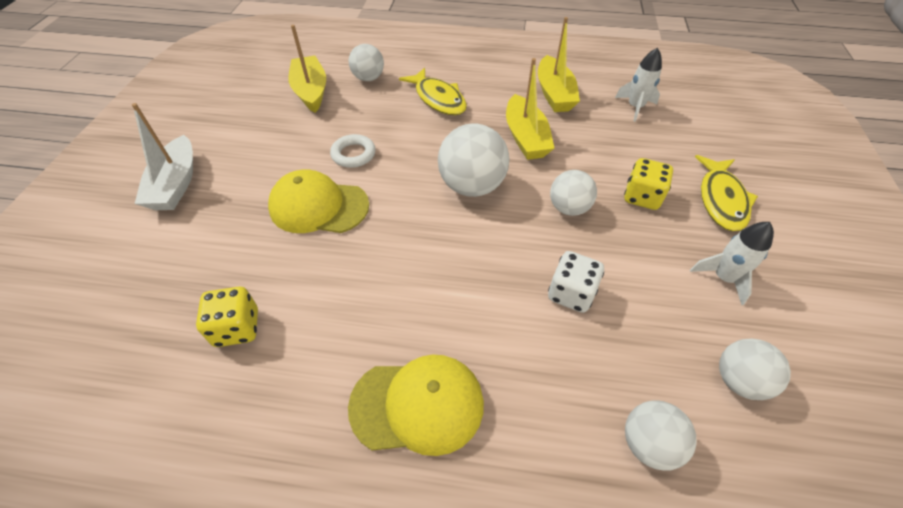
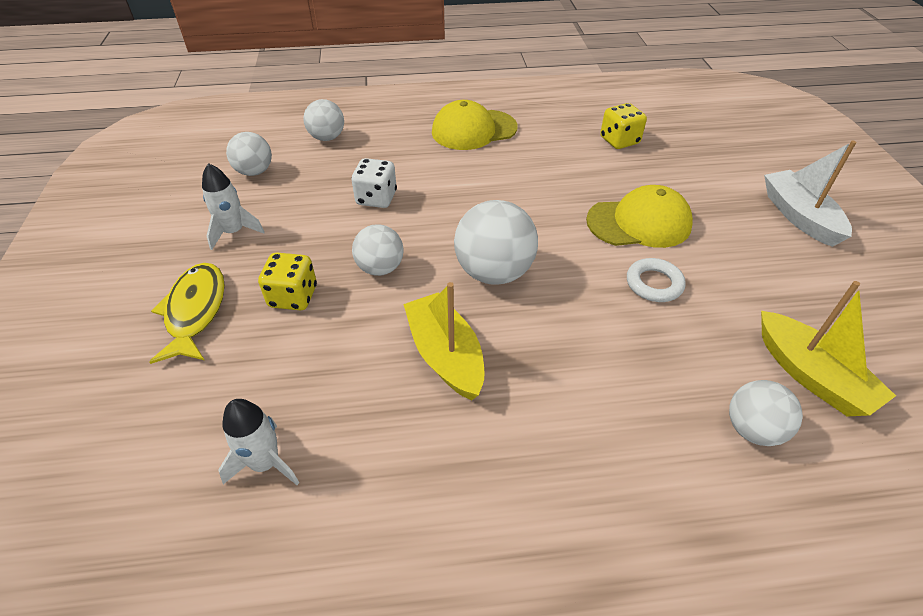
camera: 165 degrees right, 5 degrees down
yellow fish [399,68,467,115] -> none
yellow boat [538,17,580,112] -> none

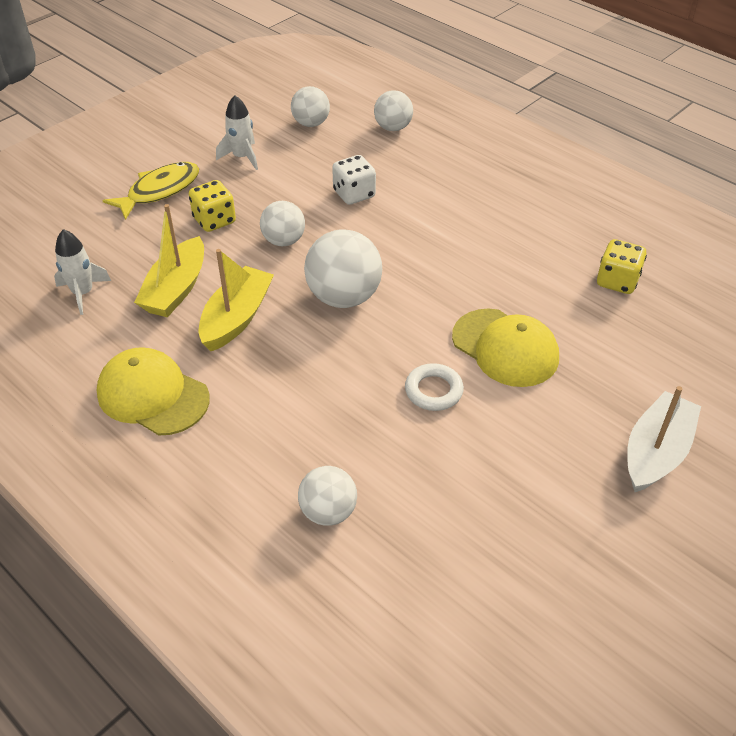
camera: 50 degrees right, 0 degrees up
yellow cap [432,100,518,150] -> yellow cap moved to [97,347,210,435]
yellow boat [761,281,896,417] -> yellow boat moved to [134,204,204,317]

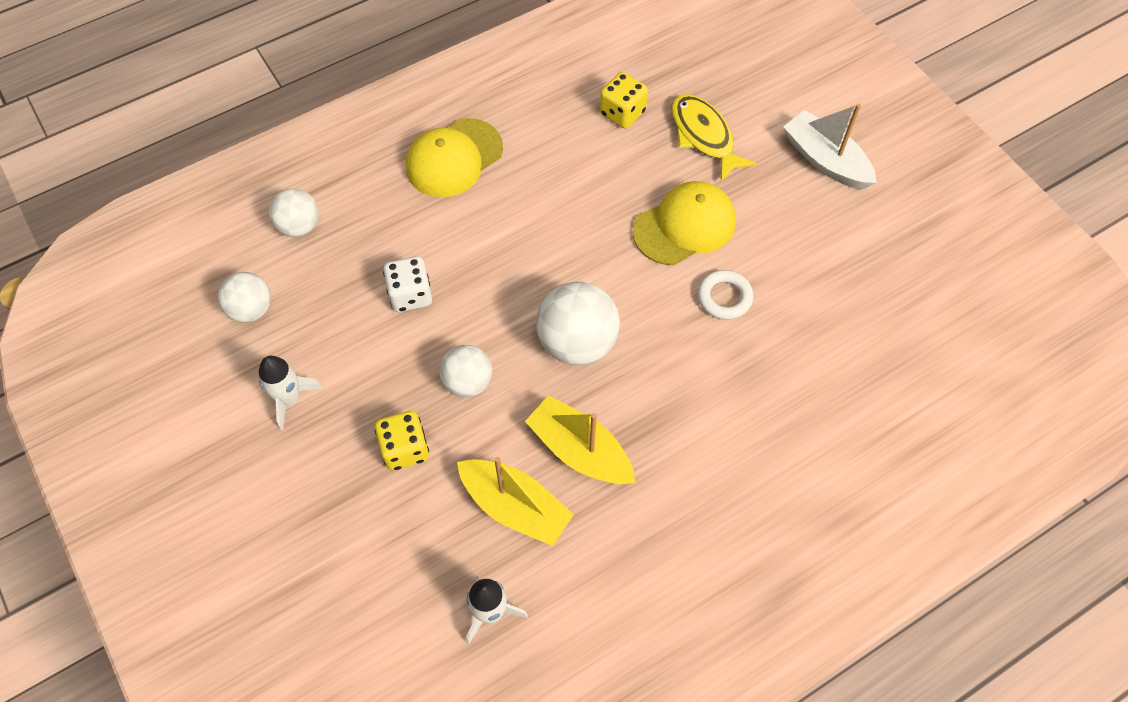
camera: 75 degrees left, 15 degrees up
yellow cap [97,347,210,435] -> yellow cap moved to [406,118,503,197]
yellow fish [102,162,199,220] -> yellow fish moved to [671,94,757,182]
white ball [298,466,357,526] -> none

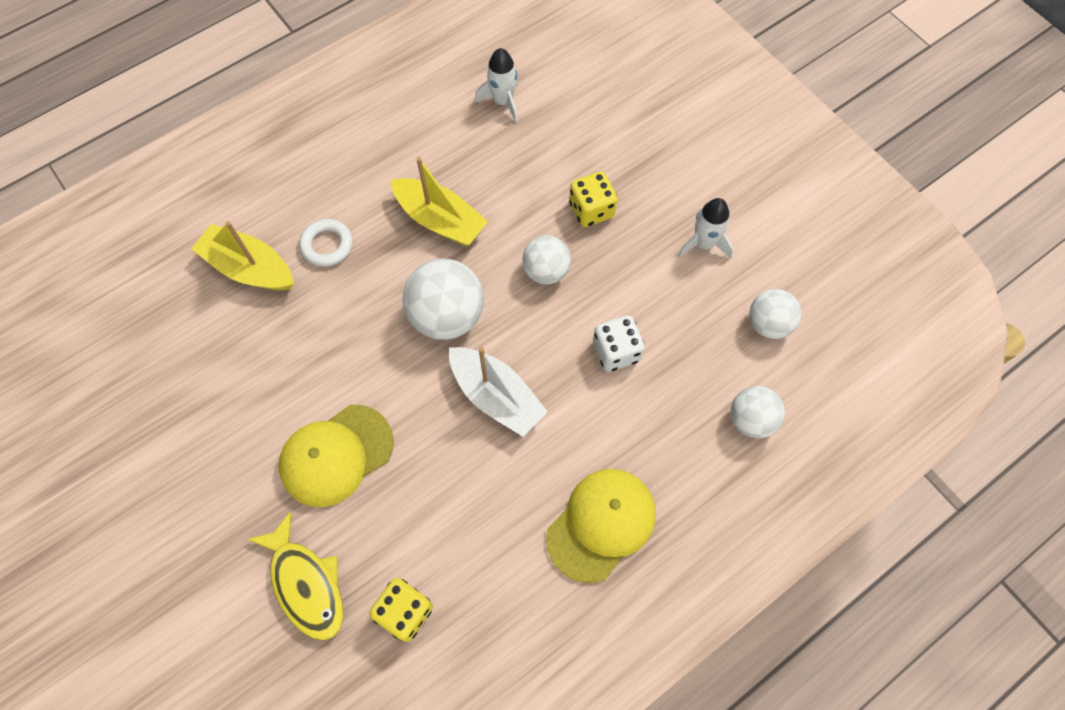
camera: 175 degrees right, 5 degrees up
yellow boat [457,457,574,546] -> yellow boat moved to [191,221,294,291]
white ring [698,270,753,320] -> white ring moved to [300,219,353,267]
white boat [783,103,877,190] -> white boat moved to [449,347,548,437]

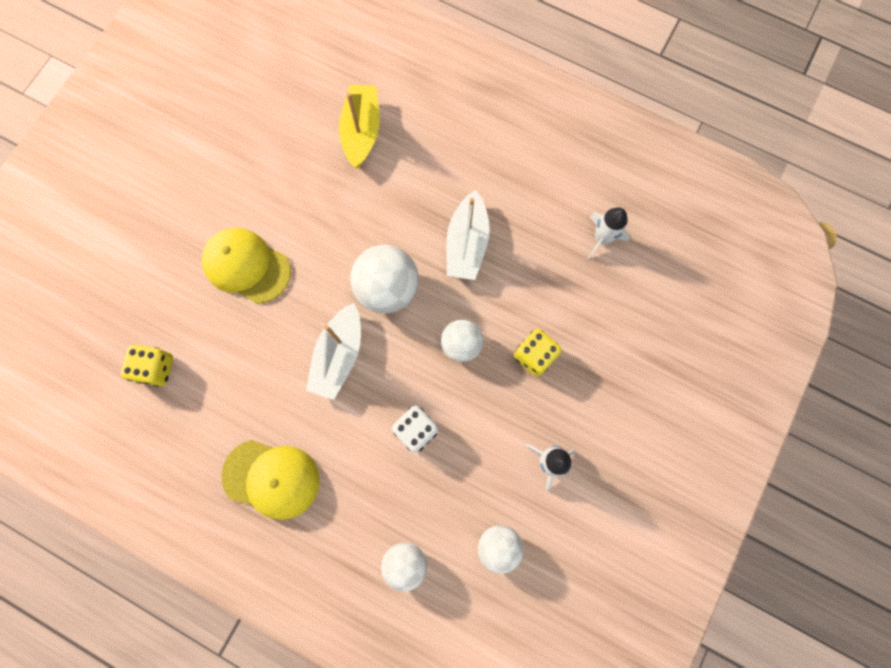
camera: 65 degrees right, 10 degrees up
yellow fish [247,511,343,640] -> none
white ring [300,219,353,267] -> none
yellow boat [391,157,488,246] -> white boat [446,190,489,280]

